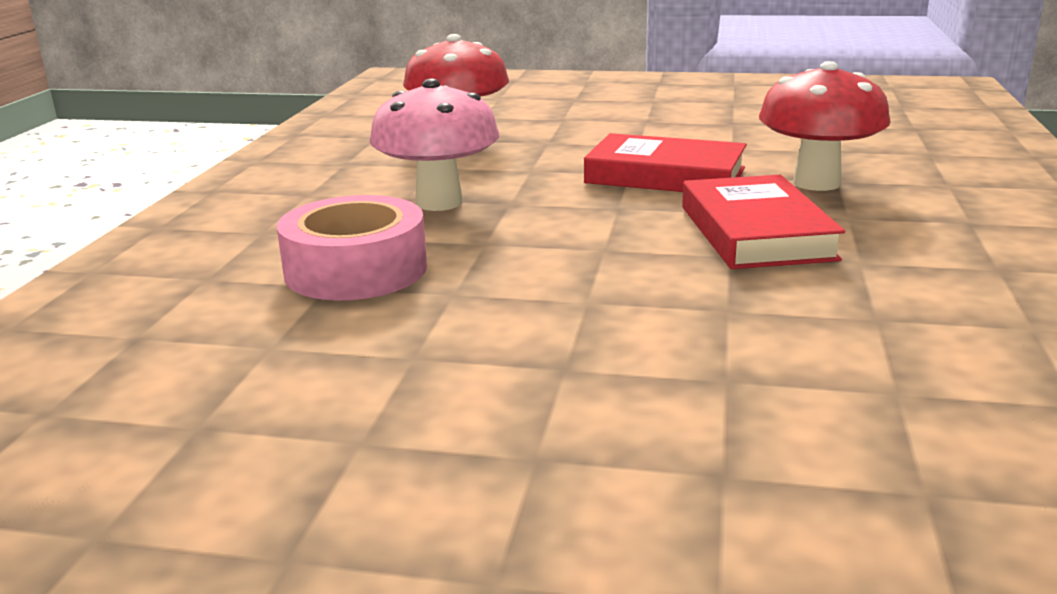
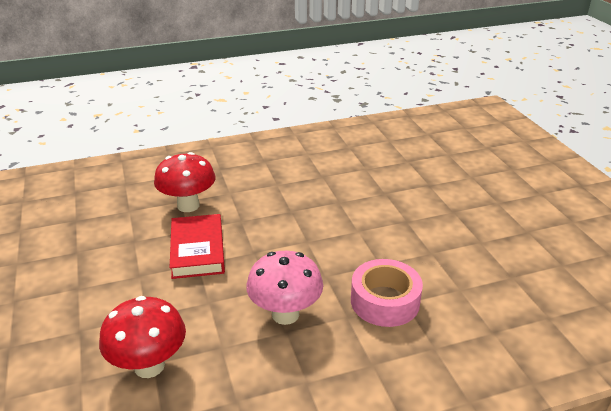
camera: 120 degrees left, 10 degrees up
red book [682,175,845,269] -> none

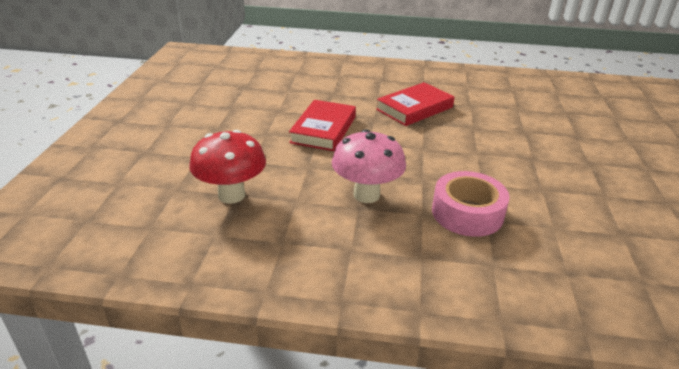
camera: 25 degrees right, 0 degrees up
red mushroom [154,152,216,212] -> none
none -> red book [376,82,455,126]

